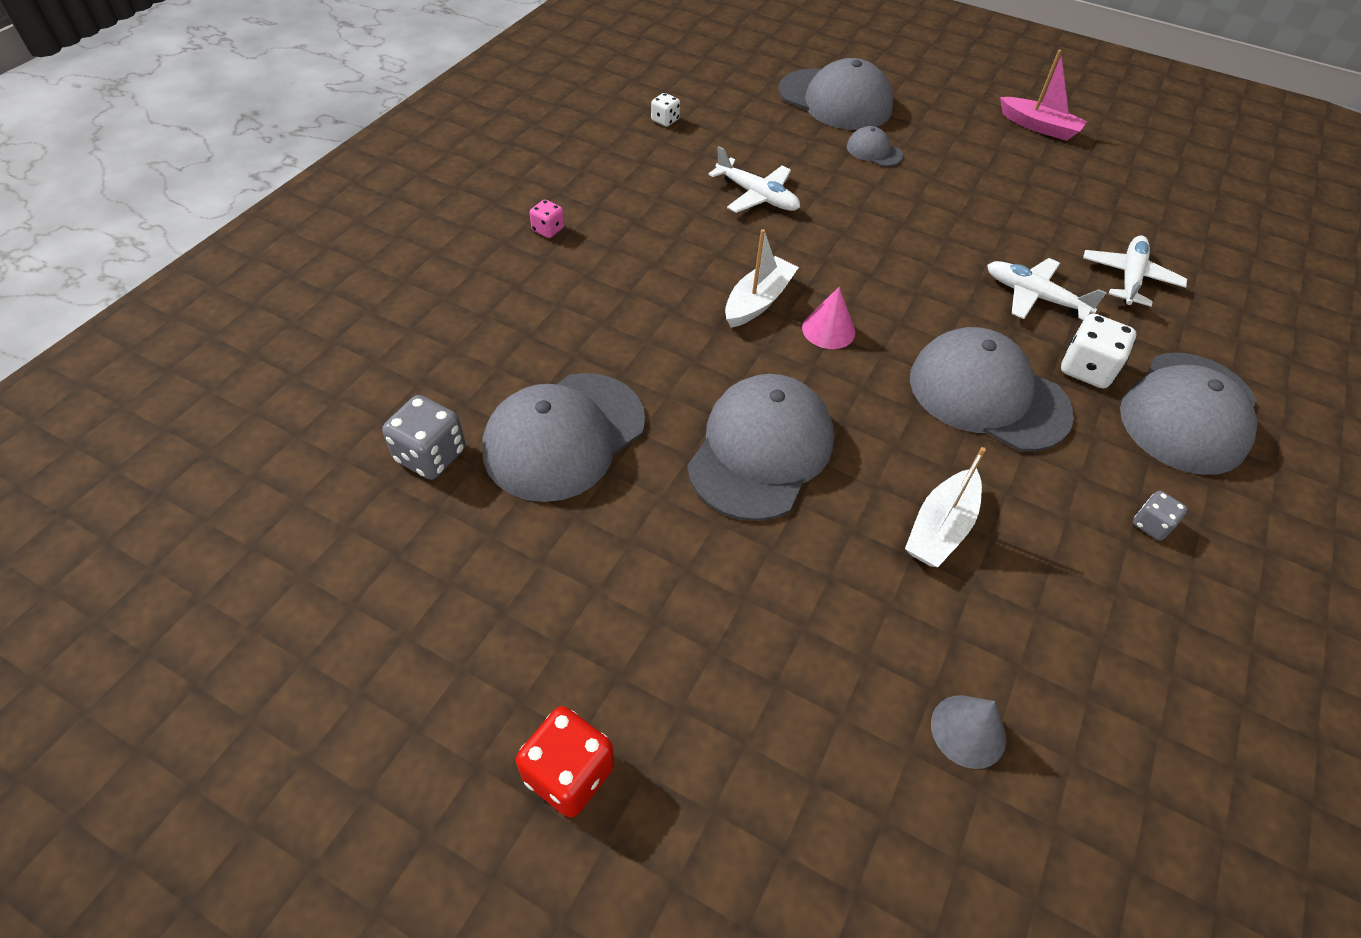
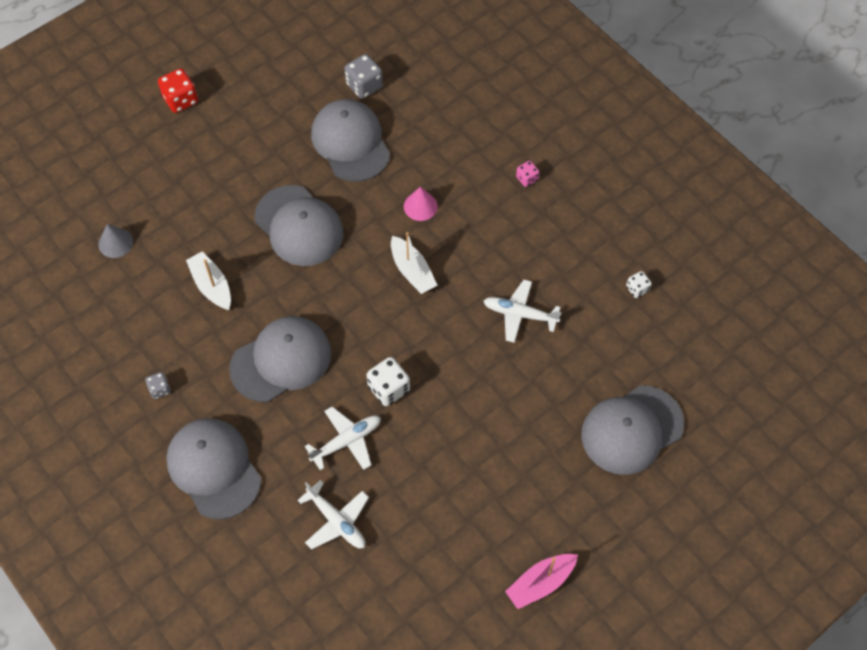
camera: 115 degrees right, 10 degrees up
white plane [708,146,800,213] -> white plane turned 45 degrees clockwise [484,280,562,343]
pink cone [802,287,855,349] -> pink cone moved to [404,187,438,221]
grey cap [847,126,904,167] -> none
white dice [1061,313,1136,388] -> white dice moved to [366,357,410,406]

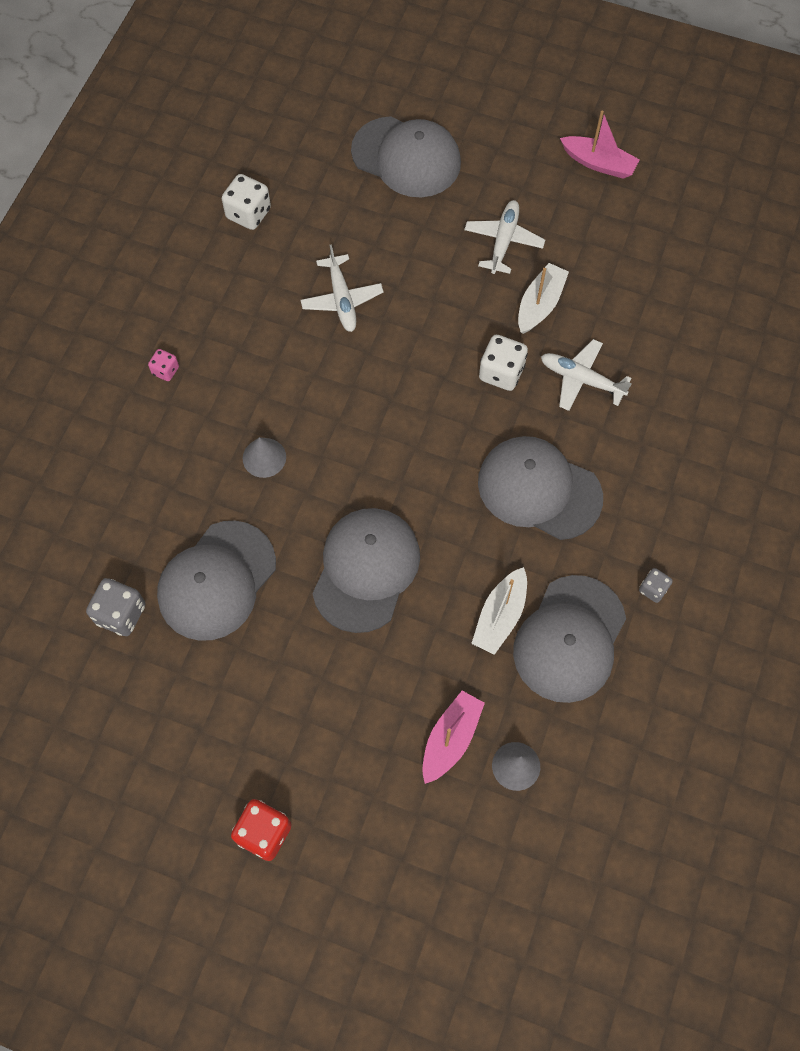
camera: 120 degrees left, 5 degrees up
grey cap [166,418,261,520] -> grey cap moved to [513,575,626,703]
white plane [297,480,369,550] -> white plane moved to [464,200,545,274]
white boat [391,232,437,294] -> white boat moved to [518,263,569,334]
pink cone [404,187,438,221] -> grey cone [243,437,286,478]
white dice [626,271,652,298] -> white dice [222,174,271,230], size x1.73
none -> pink boat [422,691,485,784]

